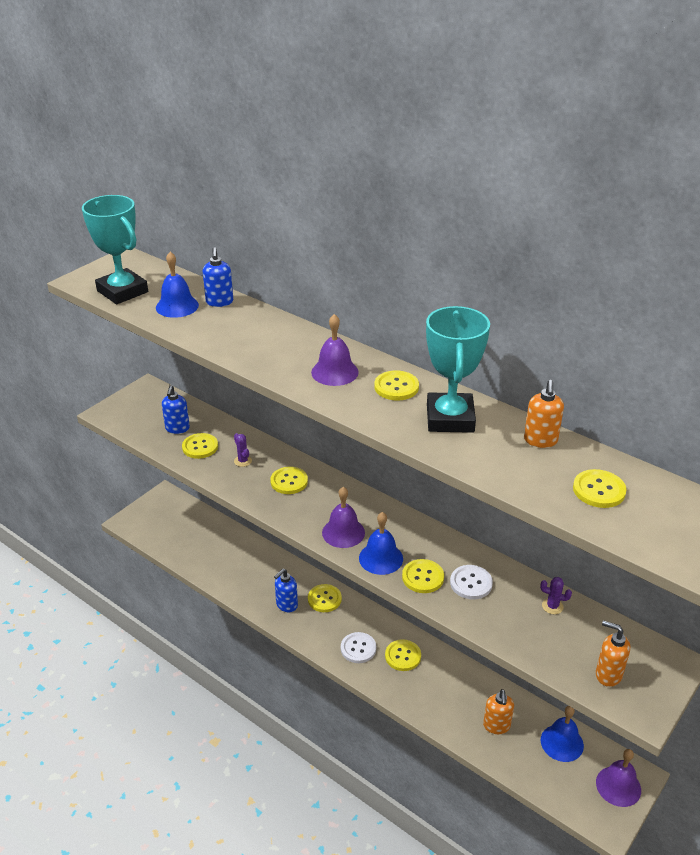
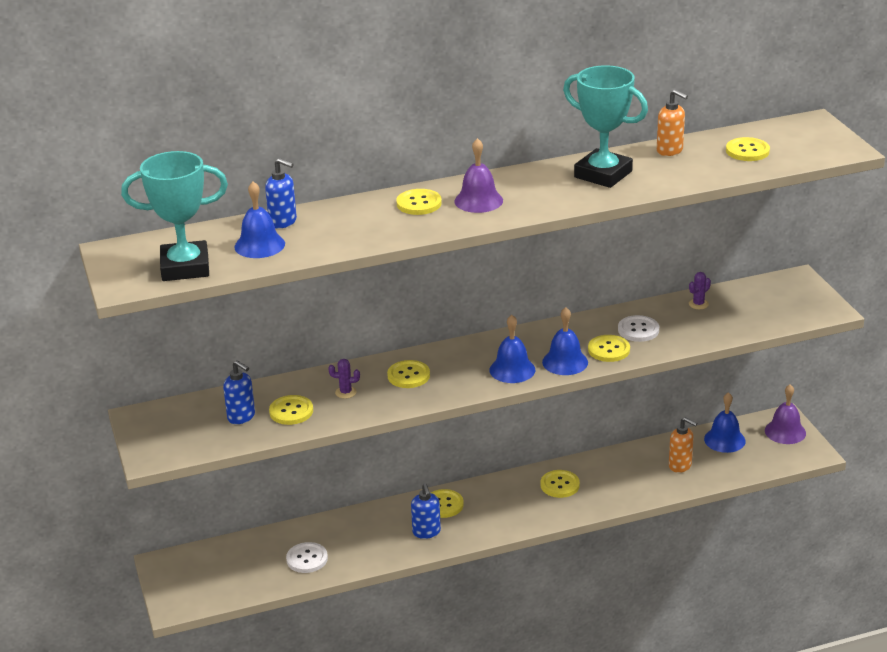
camera: 55 degrees left, 5 degrees down
purple bell [322,487,365,548] -> blue bell [489,315,535,383]
white button [341,632,376,663] -> white button moved to [286,542,328,573]
yellow button [374,371,419,400] -> yellow button moved to [396,189,442,215]
orange soap dispenser [596,620,630,687] -> none

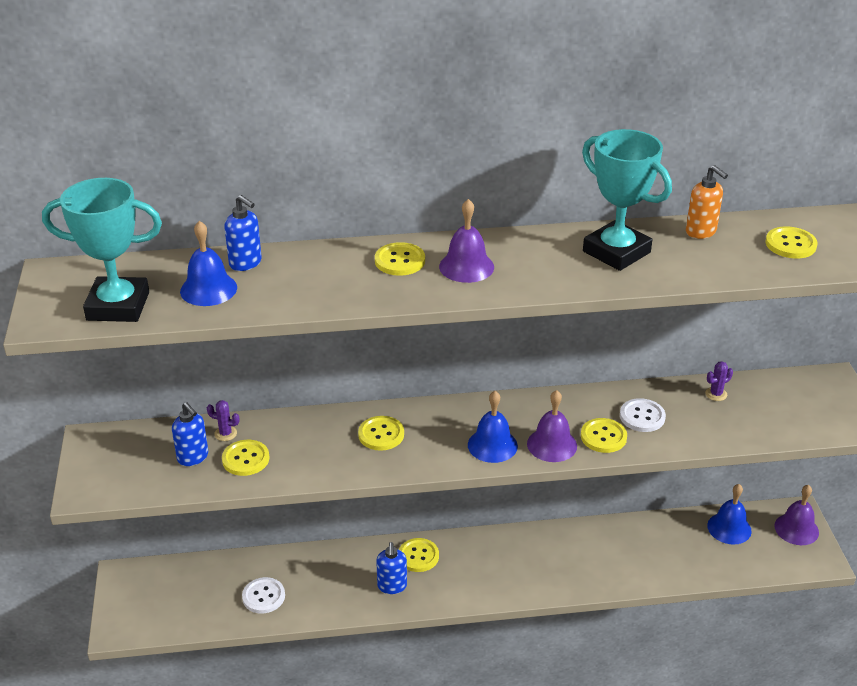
camera: 10 degrees right, 5 degrees up
purple cactus [328,359,360,399] -> purple cactus moved to [207,400,239,441]
yellow button [541,470,580,498] -> none
blue bell [542,307,588,375] -> purple bell [527,390,577,462]
orange soap dispenser [669,417,698,473] -> none

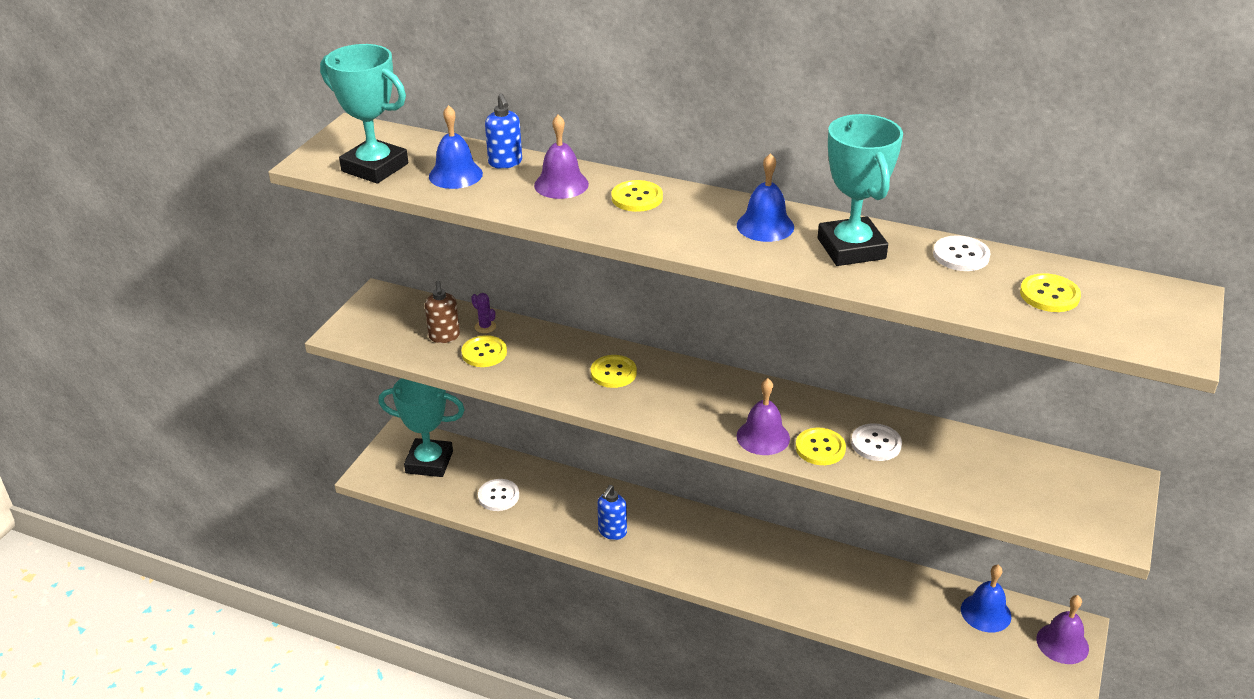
camera: 30 degrees right, 0 degrees up
blue soap dispenser [172,402,208,466] -> brown soap dispenser [425,281,460,343]
yellow button [399,538,439,572] -> none
purple bell [439,199,494,283] -> purple bell moved to [534,114,589,199]
blue bell [468,391,518,463] -> blue bell moved to [737,153,794,242]
orange soap dispenser [686,165,728,239] -> white button [933,235,991,271]
purple cactus [705,361,733,401] -> none
none -> turquoise trophy [378,378,465,477]

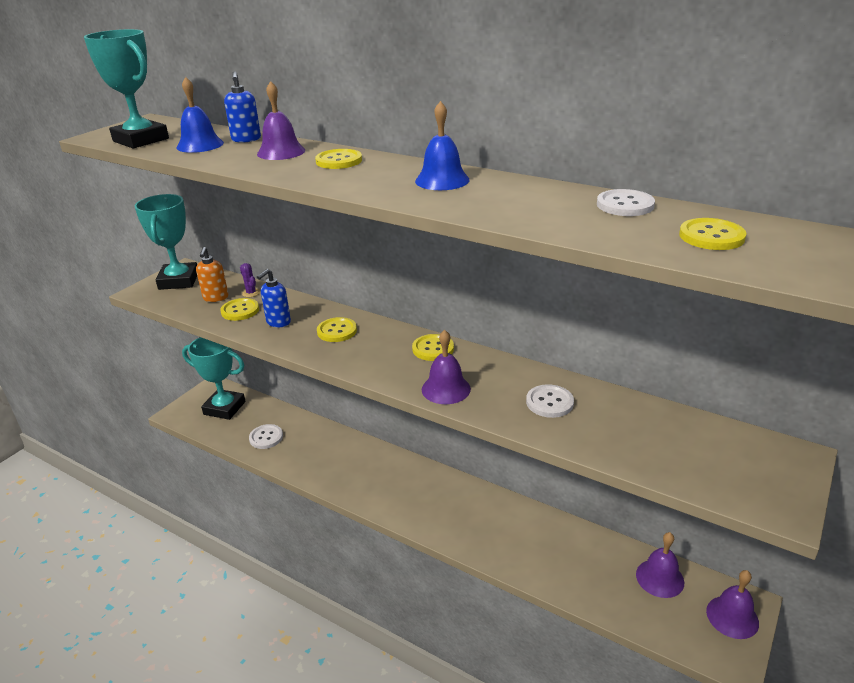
camera: 10 degrees right, 5 degrees down
brown soap dispenser [425,281,460,343] -> orange soap dispenser [196,247,228,302]
blue soap dispenser [597,485,627,540] -> blue soap dispenser moved to [257,269,291,328]
yellow button [795,428,846,465] -> yellow button moved to [412,334,454,361]
turquoise trophy [818,114,903,266] -> turquoise trophy moved to [135,194,197,290]
blue bell [961,565,1011,633] -> purple bell [636,532,684,598]

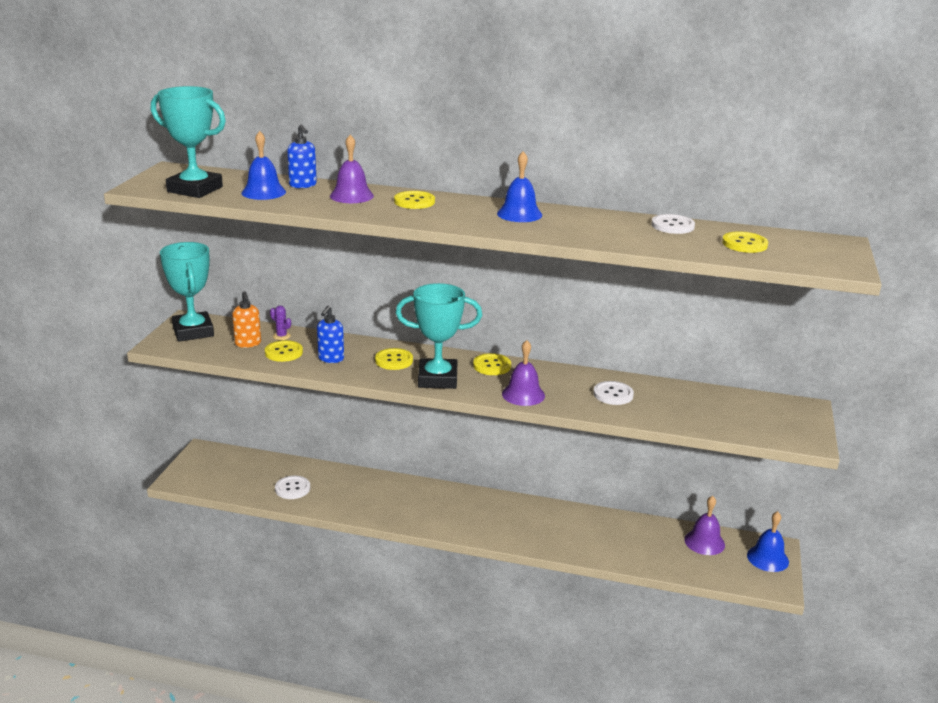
camera: 20 degrees left, 5 degrees down
turquoise trophy [182,337,246,420] -> turquoise trophy moved to [396,283,482,389]
purple bell [706,570,759,639] -> blue bell [747,511,789,572]

